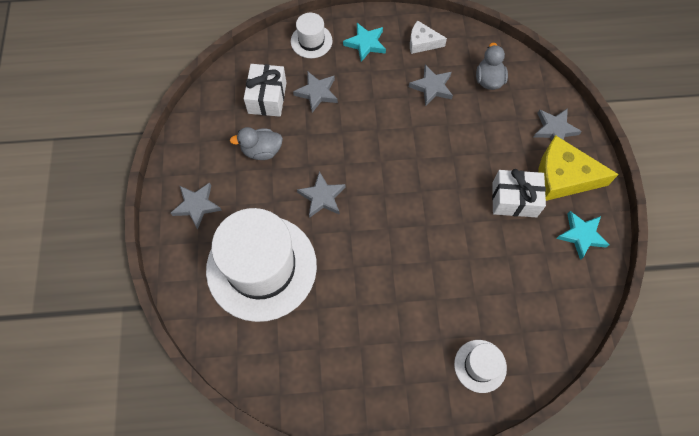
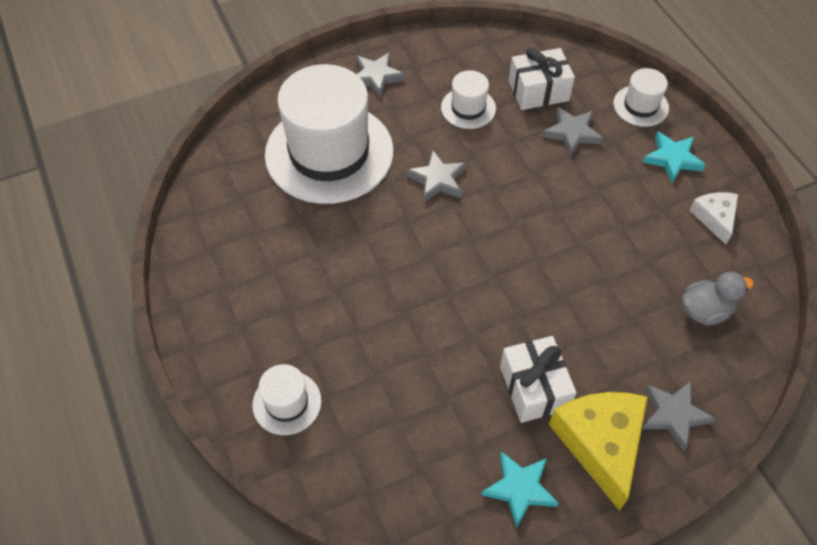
camera: 70 degrees right, 10 degrees down
grey duck [230,127,283,160] -> white hat [441,70,496,129]
grey star [409,65,453,106] -> none

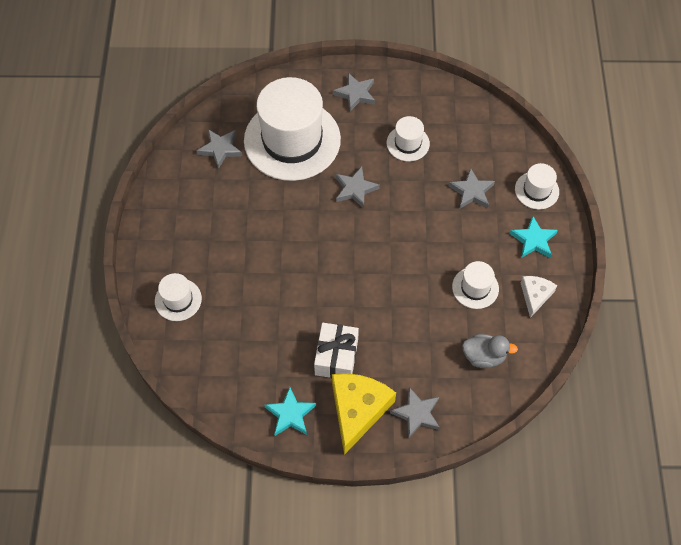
camera: 25 degrees right, 5 degrees up
white gift [509,48,575,110] -> none
none -> grey star [197,129,242,169]
none -> white hat [452,261,499,309]

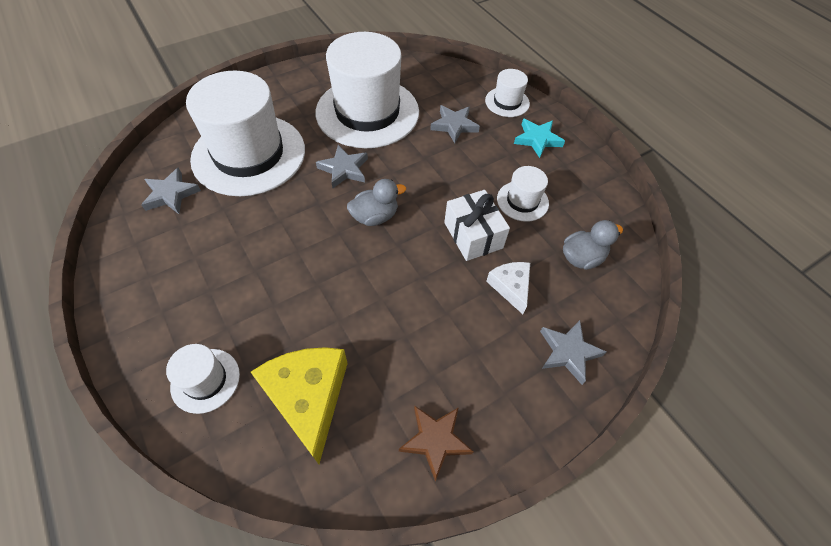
camera: 35 degrees left, 5 degrees down
turquoise star [264,387,316,436] -> brown star [399,406,474,481]
white gift [314,323,359,378] -> white gift moved to [444,190,510,261]
yellow cheese [332,373,396,455] -> yellow cheese moved to [251,347,348,464]
grey star [333,73,375,111] -> none
white hat [387,116,430,161] -> white hat [315,32,419,148], size x2.24
white cheese [521,276,557,318] -> white cheese moved to [486,262,530,314]
none -> grey duck [347,179,406,226]

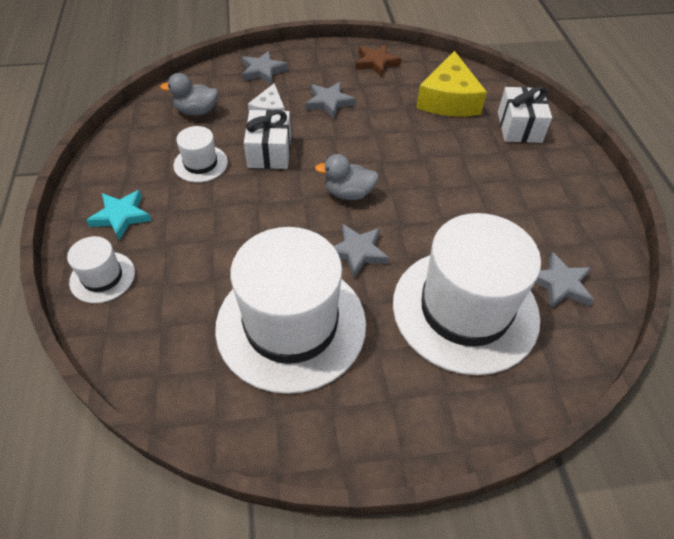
camera: 155 degrees left, 5 degrees down
white hat [166,344,240,414] -> white gift [498,86,552,143]
grey star [430,105,480,143] -> grey star moved to [306,82,356,119]

